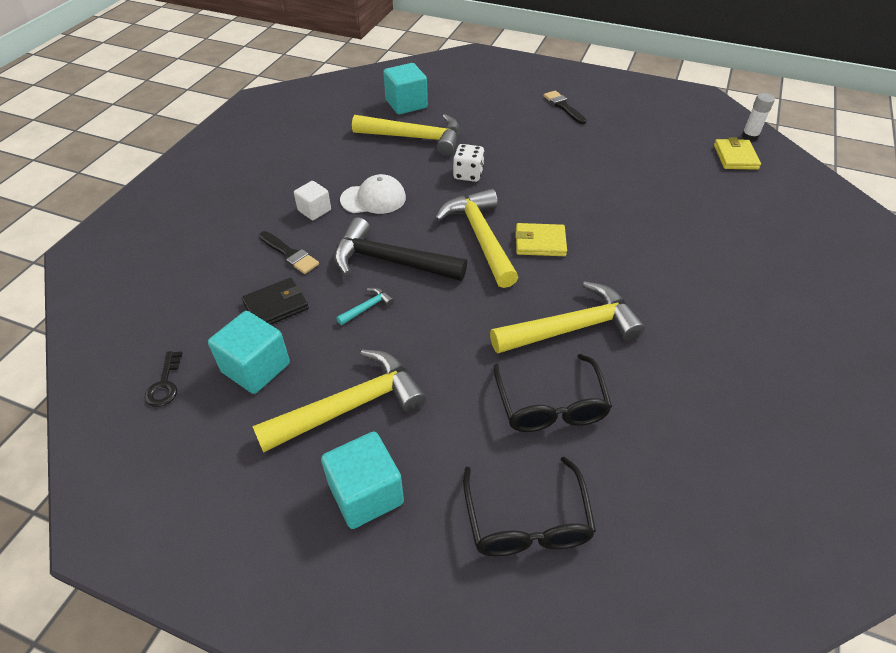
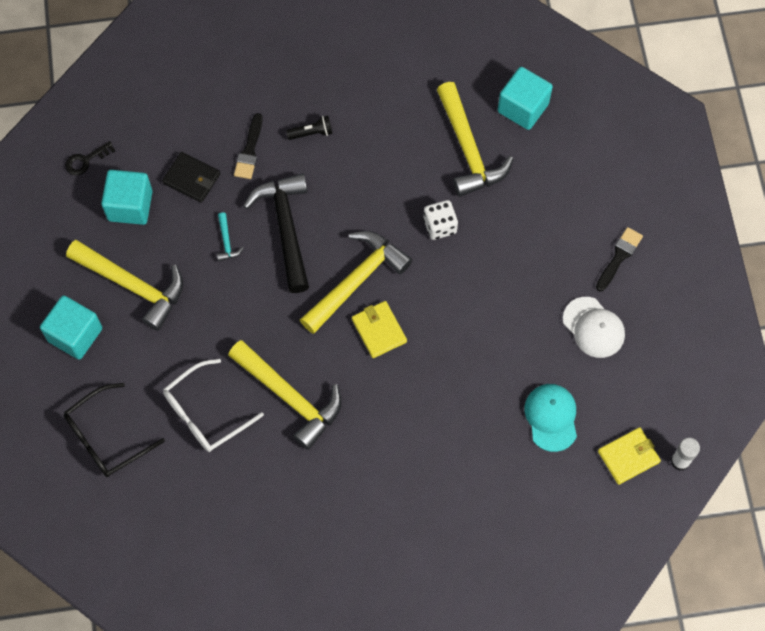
camera: 60 degrees right, 20 degrees up
white cube [294,181,331,220] -> black flashlight [286,115,332,140]
turquoise hammer [336,288,394,325] -> turquoise hammer turned 60 degrees clockwise [217,212,244,261]
white cap [340,174,406,214] -> white cap moved to [563,297,625,358]
black glasses [493,354,612,432] -> white glasses [163,359,264,452]
none -> turquoise cap [525,384,577,452]

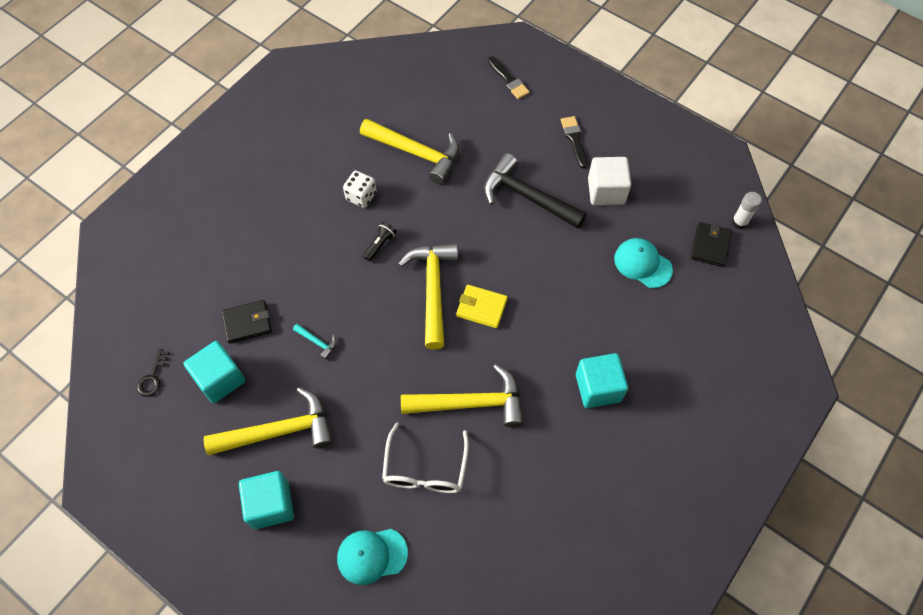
camera: 45 degrees left, 5 degrees down
black glasses [64,383,165,477] -> turquoise cap [337,529,408,585]
black brush [234,113,263,179] -> black brush moved to [488,56,530,99]
black hammer [243,173,309,293] -> black hammer moved to [484,153,587,229]
black flashlight [286,115,332,140] -> black flashlight moved to [363,222,397,261]
white dice [423,200,458,240] -> white dice moved to [343,171,376,208]
turquoise cube [498,67,553,130] -> turquoise cube moved to [576,353,628,408]
white cap [563,297,625,358] -> white cube [588,157,631,205]
yellow wallet [598,427,661,485] -> black wallet [691,222,732,267]

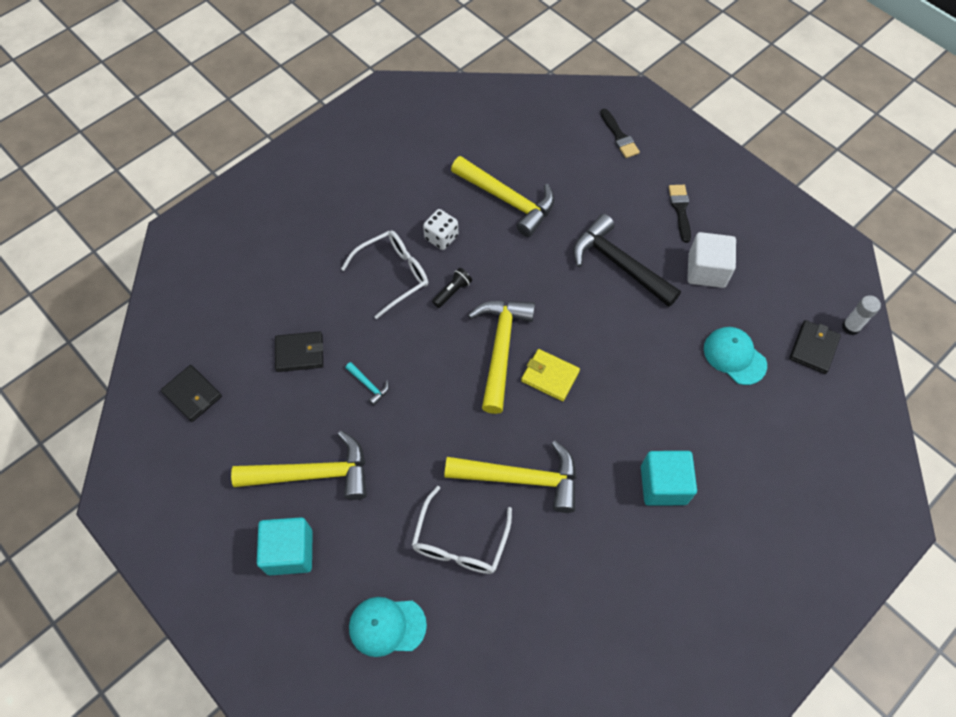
camera: 10 degrees right, 0 degrees up
black key [137,349,170,397] -> black wallet [161,365,222,422]
turquoise cube [184,341,245,403] -> none
none -> white glasses [341,230,428,319]

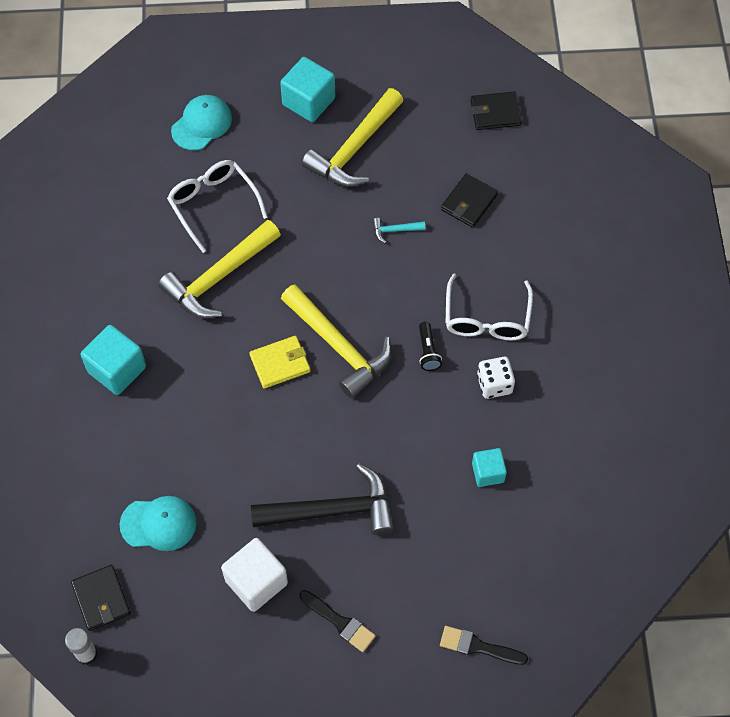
camera: 130 degrees right, 0 degrees up
yellow hammer [451,156,554,237] -> turquoise cube [472,448,507,487]

